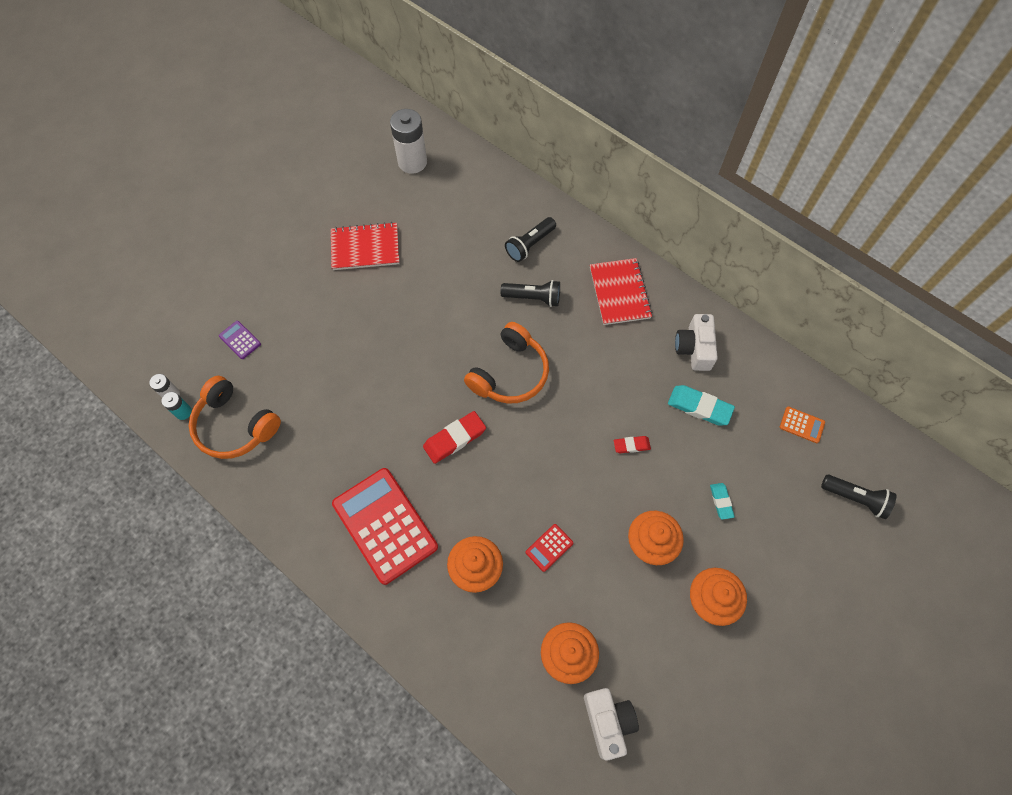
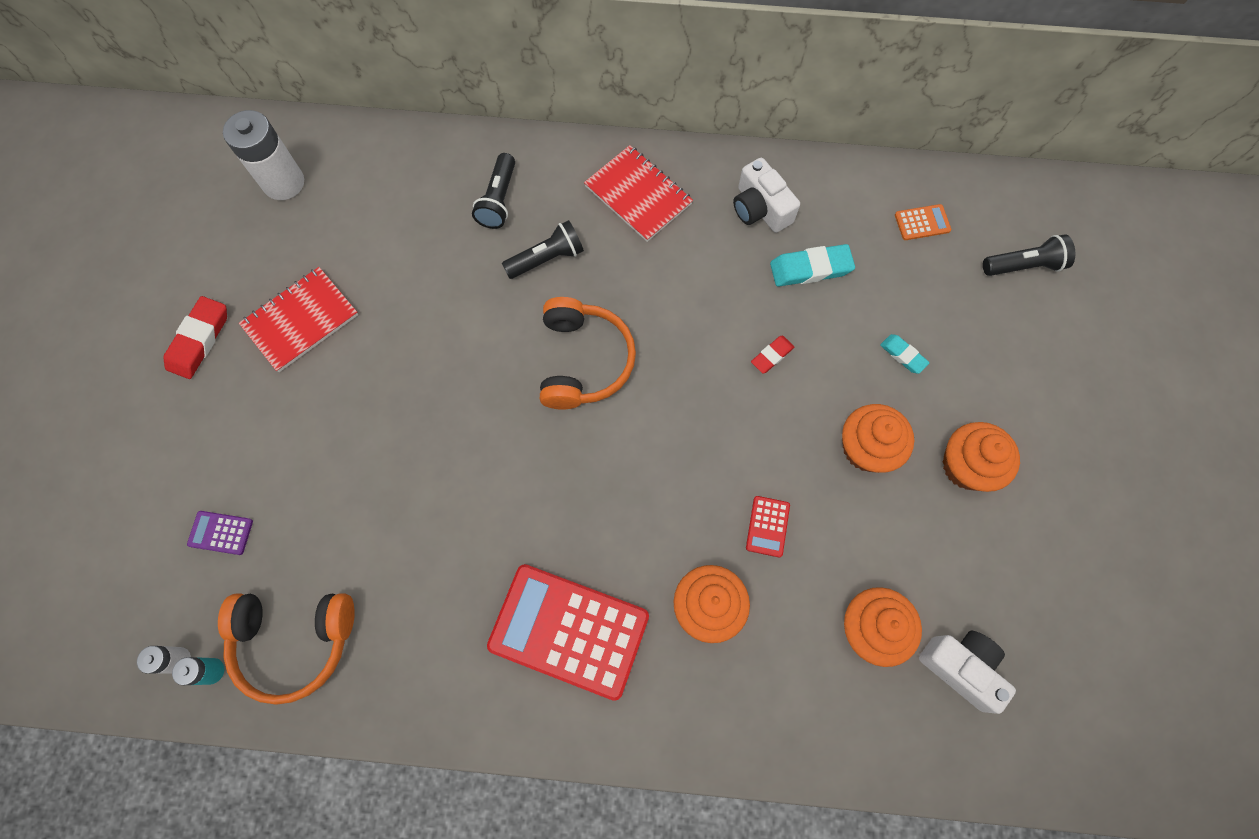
camera: 35 degrees left, 5 degrees up
red eraser [423,411,486,464] -> red eraser moved to [163,296,227,379]

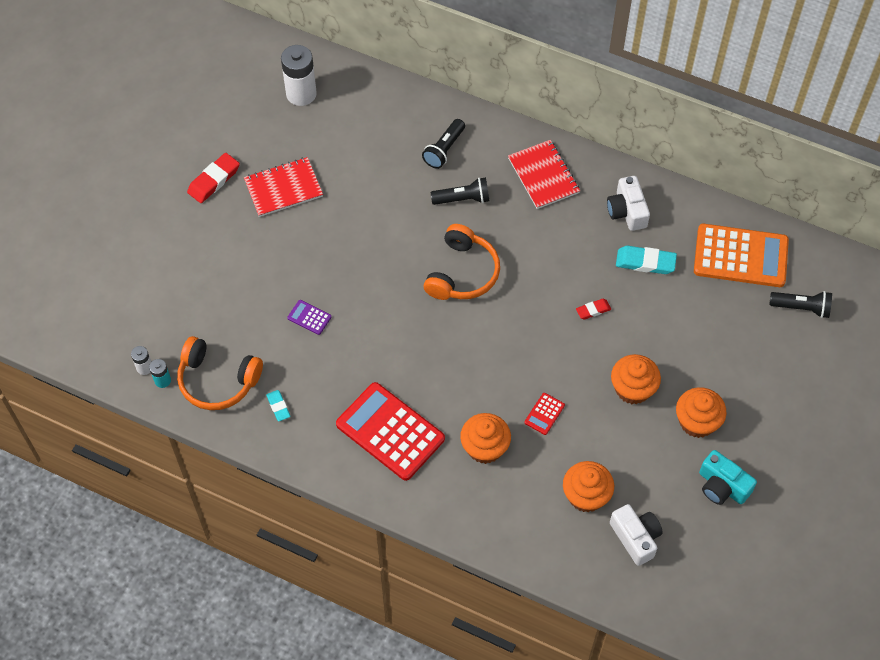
camera: 20 degrees right, 10 degrees down
purple calculator [187,511,253,555] -> purple calculator moved to [287,300,331,335]
turquoise eraser [880,334,930,374] -> turquoise eraser moved to [266,390,290,421]
orange calculator [895,204,951,240] -> orange calculator [694,224,789,287], size x2.41
none -> turquoise camera [699,450,757,505]

